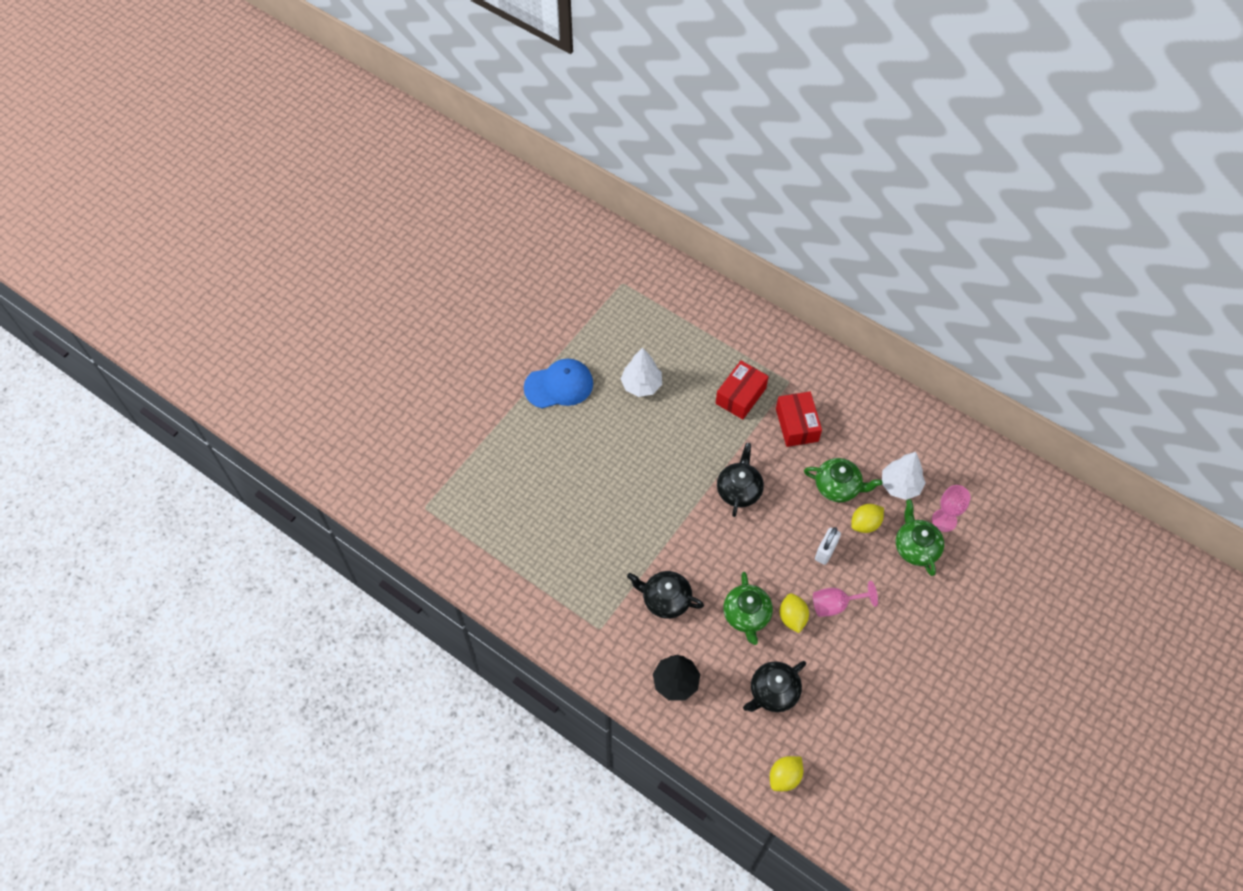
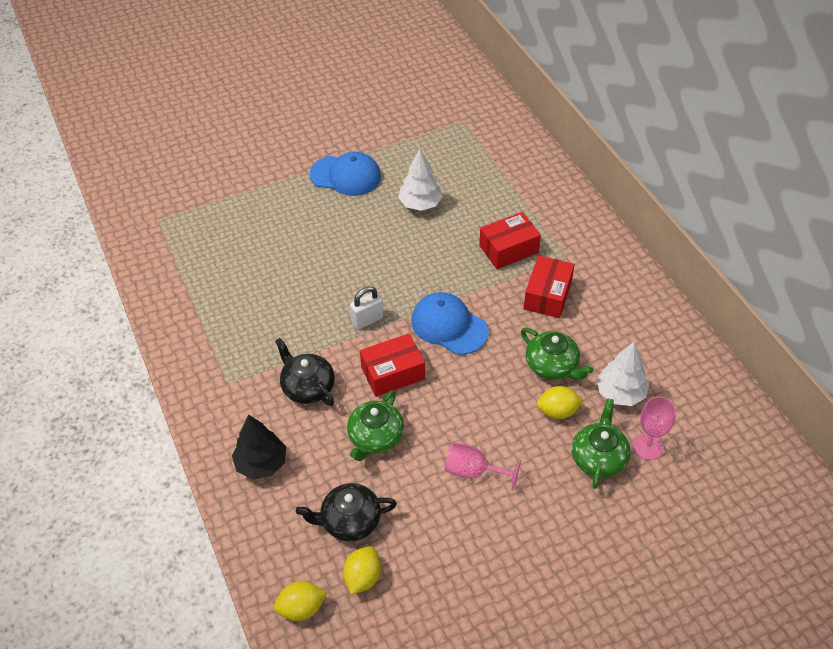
camera: 30 degrees right, 10 degrees down
black teapot [717,443,764,517] -> blue cap [411,292,489,355]
yellow lemon [780,593,809,633] -> yellow lemon moved to [343,546,381,595]
white padlock [815,527,841,565] -> white padlock moved to [350,286,384,329]
none -> red box [360,333,425,397]

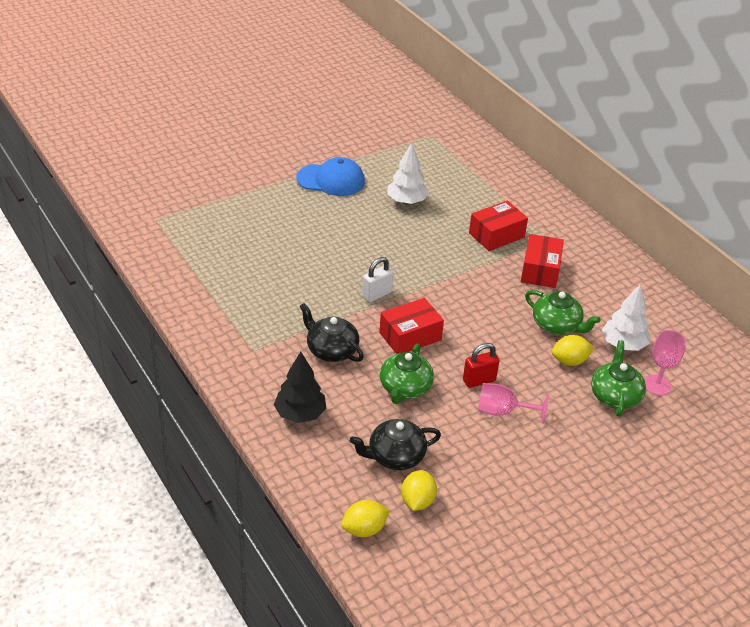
camera: 10 degrees left, 10 degrees down
blue cap [411,292,489,355] -> none
none -> red padlock [463,343,499,388]

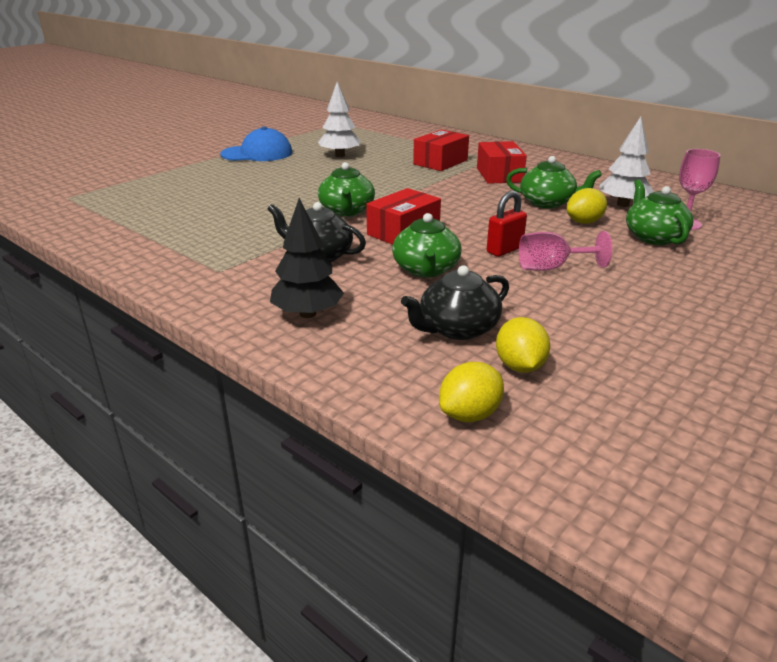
camera: 15 degrees left, 10 degrees down
white padlock [362,257,393,302] -> green teapot [318,162,375,216]

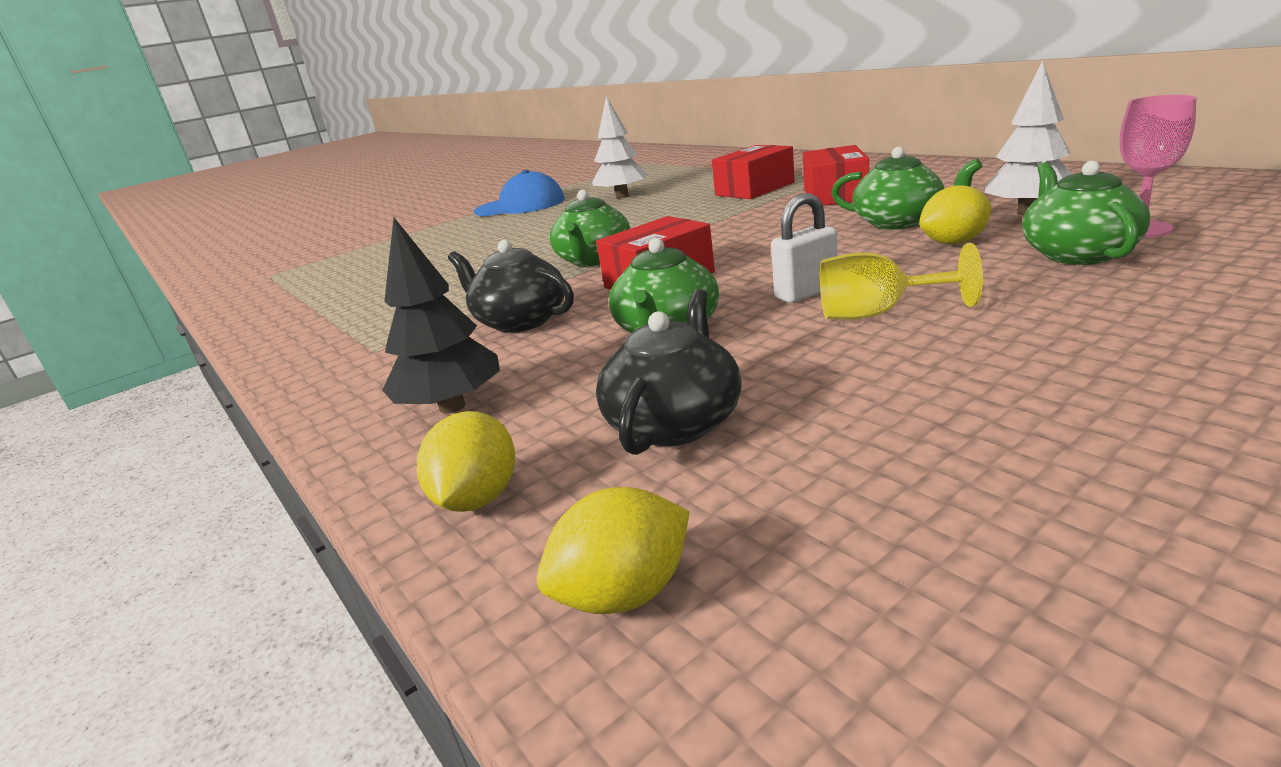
camera: 15 degrees right, 5 degrees down
black teapot [401,265,509,340] -> black teapot turned 135 degrees clockwise [596,289,742,455]
red padlock [487,191,527,257] -> white padlock [771,193,837,303]
yellow lemon [496,317,550,373] -> yellow lemon moved to [417,411,515,512]
pink goblet [519,231,612,271] -> yellow goblet [820,243,983,320]

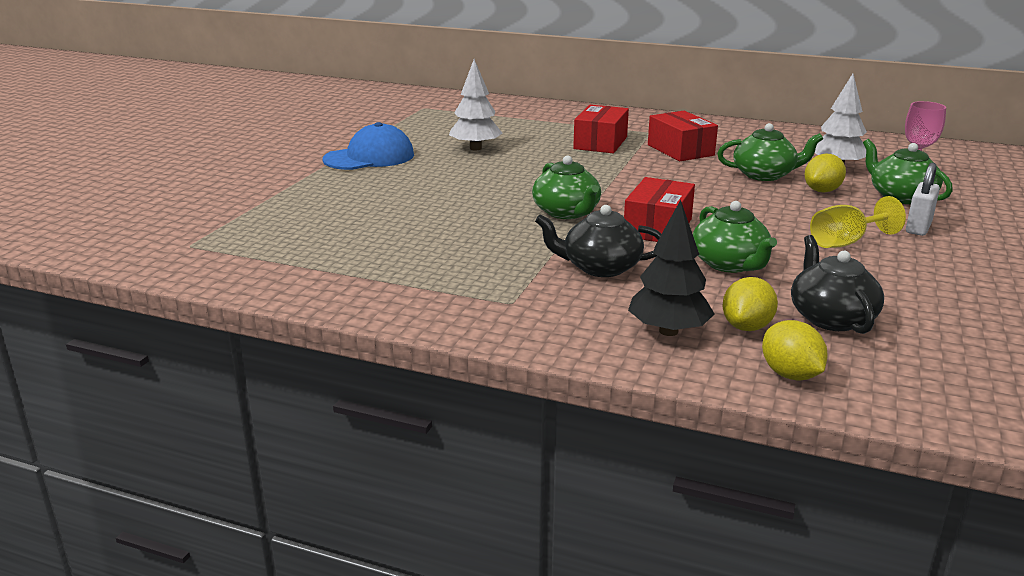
camera: 35 degrees left, 0 degrees up
yellow lemon [537,487,689,614] -> yellow lemon moved to [722,277,778,331]
white padlock [771,193,837,303] -> white padlock moved to [906,163,940,236]

